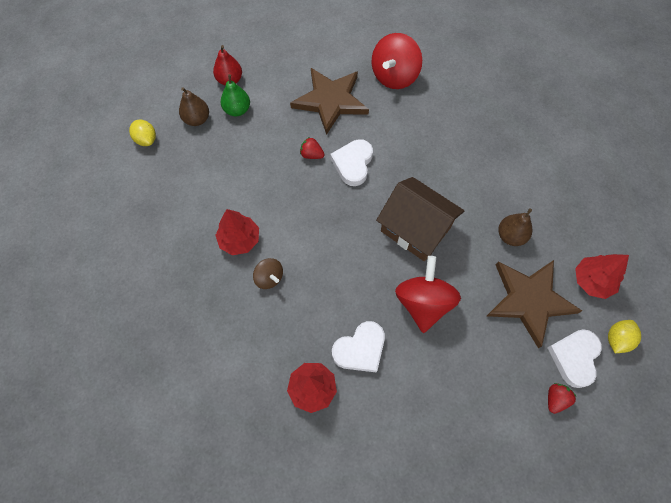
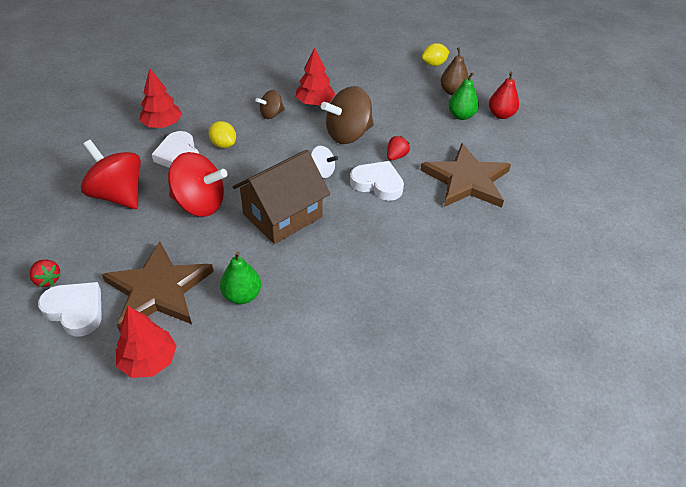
camera: 100 degrees right, 20 degrees down
red spinning top [372,33,422,89] -> red spinning top moved to [81,140,141,209]
brown pear [498,208,532,246] -> green pear [220,251,261,304]
yellow lemon [608,320,641,353] -> yellow lemon moved to [208,121,236,148]
none -> white spinning top [311,146,338,178]
none -> brown spinning top [321,86,374,144]

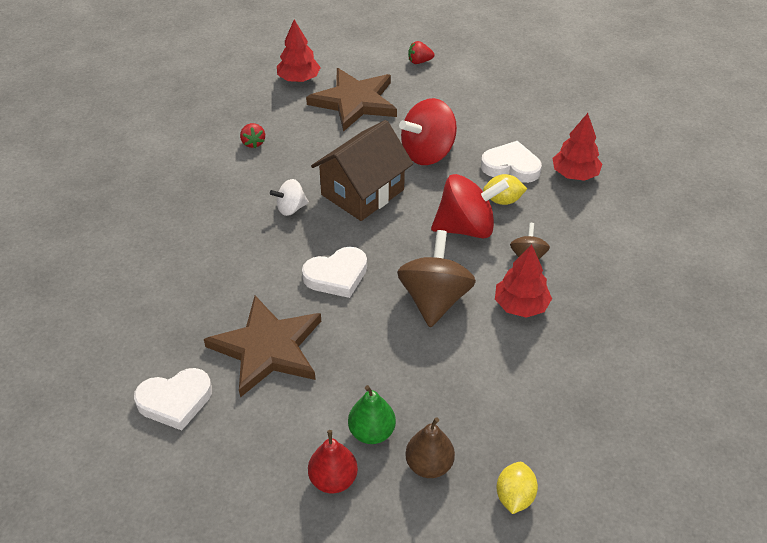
camera: 130 degrees right, 0 degrees up
white heart [38,282,102,336] -> white heart moved to [134,368,212,431]
red spinning top [81,140,141,209] -> red spinning top moved to [431,174,509,239]
green pear [220,251,261,304] -> none
brown house [233,150,330,244] -> brown house turned 45 degrees clockwise [311,120,413,221]
white spinning top [311,146,338,178] -> white spinning top moved to [270,179,309,216]
red strawberry [387,136,410,160] -> red strawberry moved to [240,123,265,148]

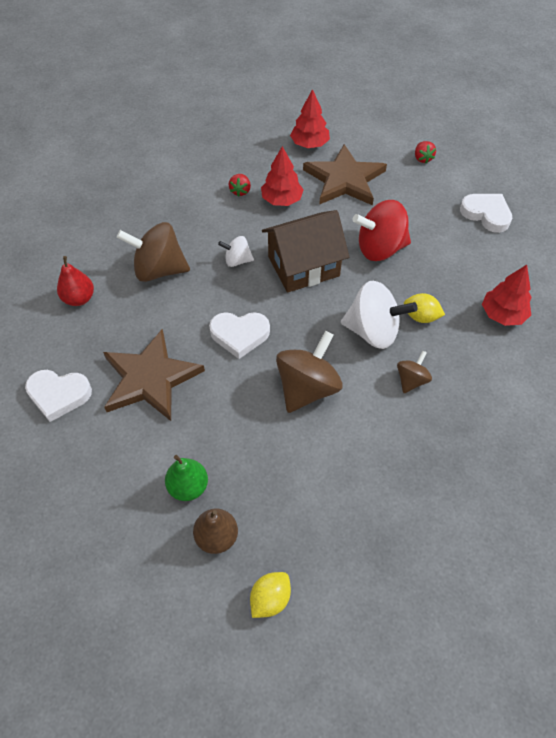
camera: 25 degrees right, 10 degrees up
red pear [308,430,358,493] -> red pear moved to [57,256,94,306]
red strawberry [408,41,434,64] -> red strawberry turned 120 degrees counterclockwise [415,141,436,163]
red spinning top [431,174,509,239] -> white spinning top [341,281,418,349]
white heart [481,141,542,183] -> white heart moved to [460,194,512,233]
red tree [495,244,552,318] -> red tree moved to [261,146,304,206]
none -> brown spinning top [117,222,190,282]

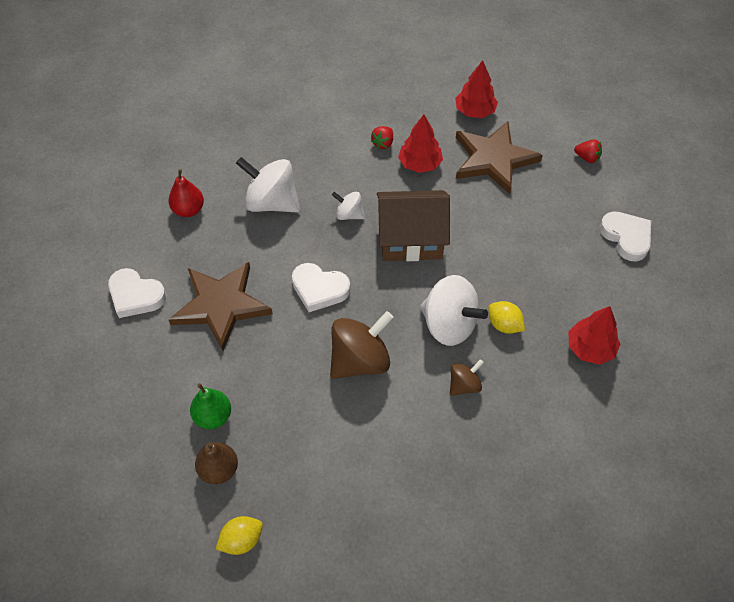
camera: 20 degrees right, 0 degrees up
brown spinning top [117,222,190,282] -> white spinning top [236,157,300,212]
red spinning top [353,200,411,261] -> none
red strawberry [415,141,436,163] -> red strawberry turned 75 degrees counterclockwise [574,139,602,163]

